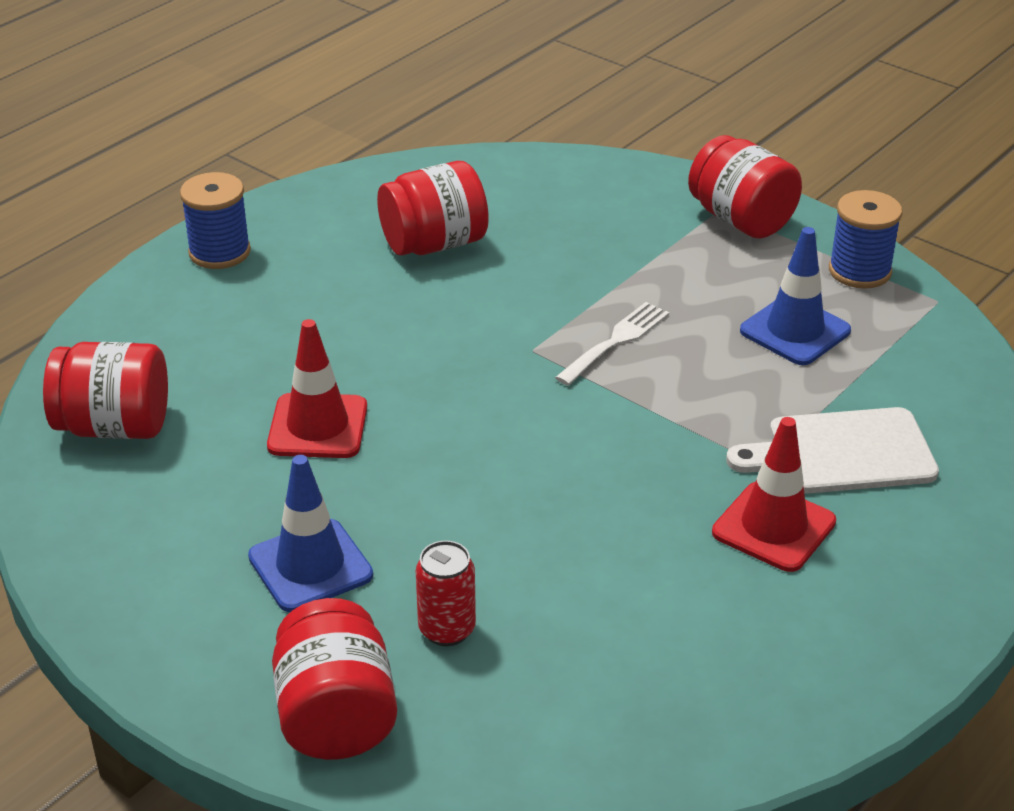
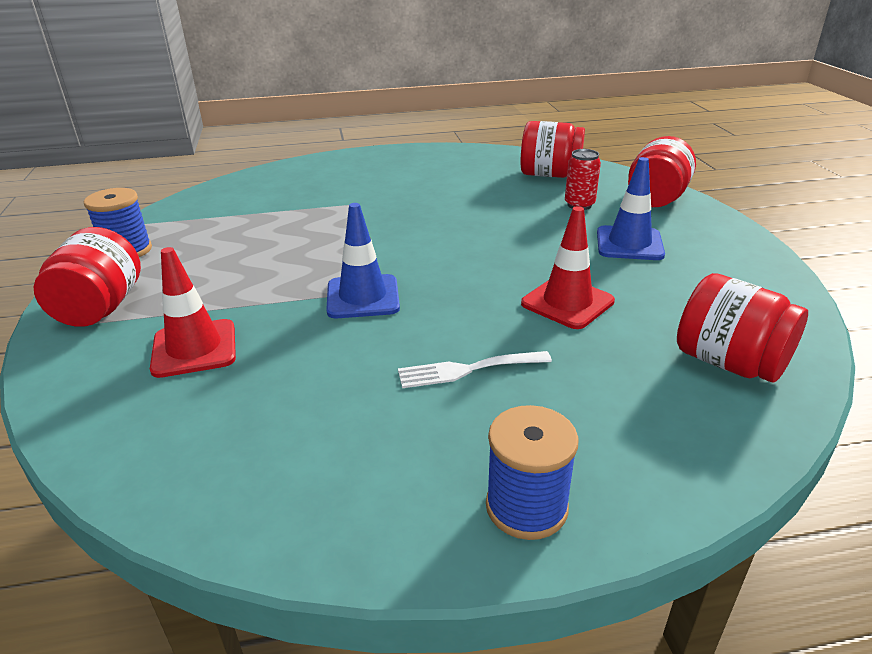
camera: 140 degrees left, 5 degrees down
red jar [377,161,489,255] -> red jar moved to [521,121,585,178]
white fork [555,302,669,386] -> white fork moved to [398,351,552,388]
red traffic cone [712,417,836,572] -> red traffic cone moved to [150,247,236,378]
white cutting board [726,407,939,494] -> none
blue traffic cone [740,227,851,365] -> blue traffic cone moved to [326,203,400,318]

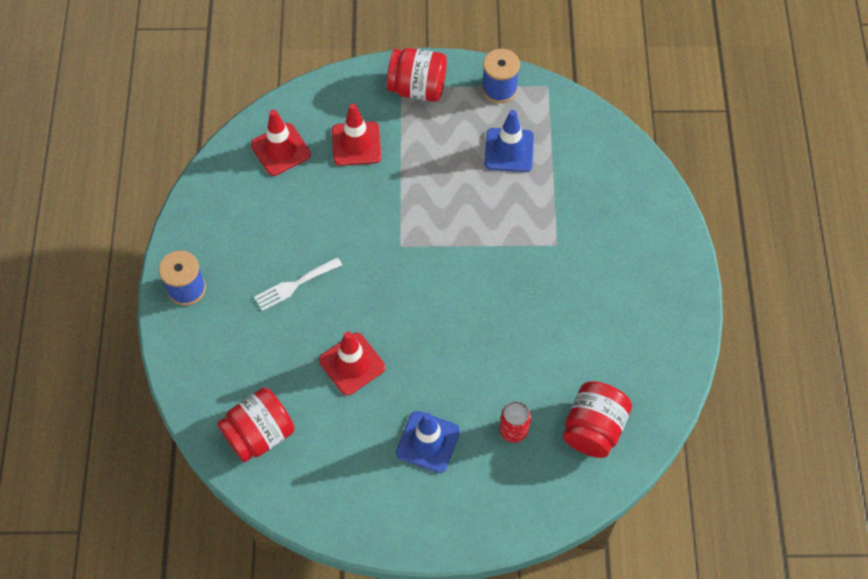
camera: 100 degrees right, 30 degrees up
blue traffic cone [326,203,400,318] -> blue traffic cone moved to [484,110,534,172]
white fork [398,351,552,388] -> white fork turned 120 degrees counterclockwise [254,257,342,311]
red jar [628,136,696,207] -> none
none -> red traffic cone [251,109,311,176]

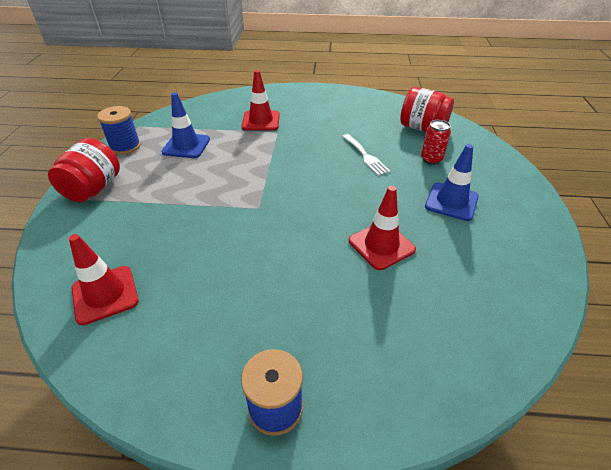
camera: 85 degrees left, 20 degrees down
red jar [217,388,295,462] -> none
white fork [254,257,342,311] -> white fork moved to [342,134,390,176]
red traffic cone [332,104,382,166] -> red traffic cone moved to [242,70,280,131]

